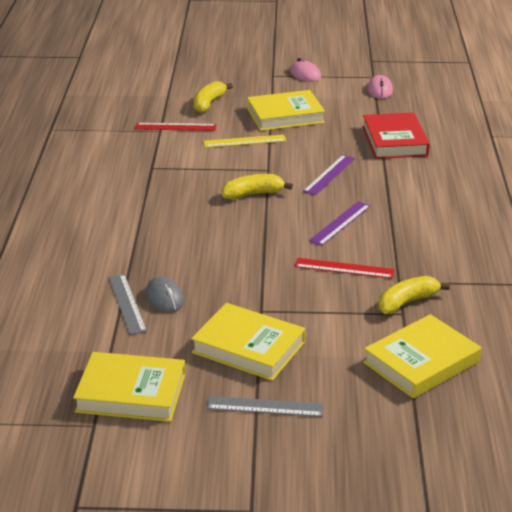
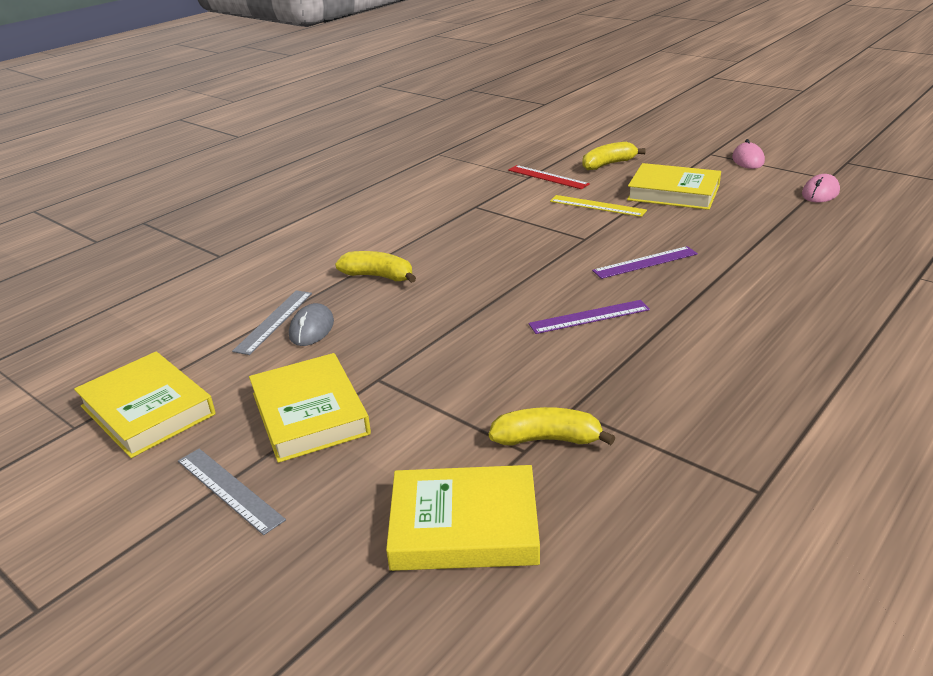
camera: 40 degrees right, 0 degrees up
yellow banana [222,174,293,200] -> yellow banana moved to [335,251,416,283]
red ruler [295,258,395,279] -> none
red book [362,113,430,159] -> none

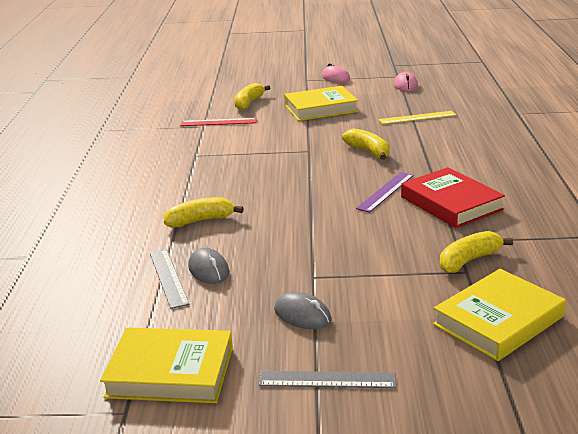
camera: 40 degrees left, 5 degrees down
yellow book [249,353,371,463] -> grey mouse [274,292,331,329]
yellow ruler [550,195,647,217] -> yellow ruler moved to [379,111,456,124]
purple ruler [592,246,698,279] -> yellow banana [342,128,390,160]
none -> red book [401,167,505,228]

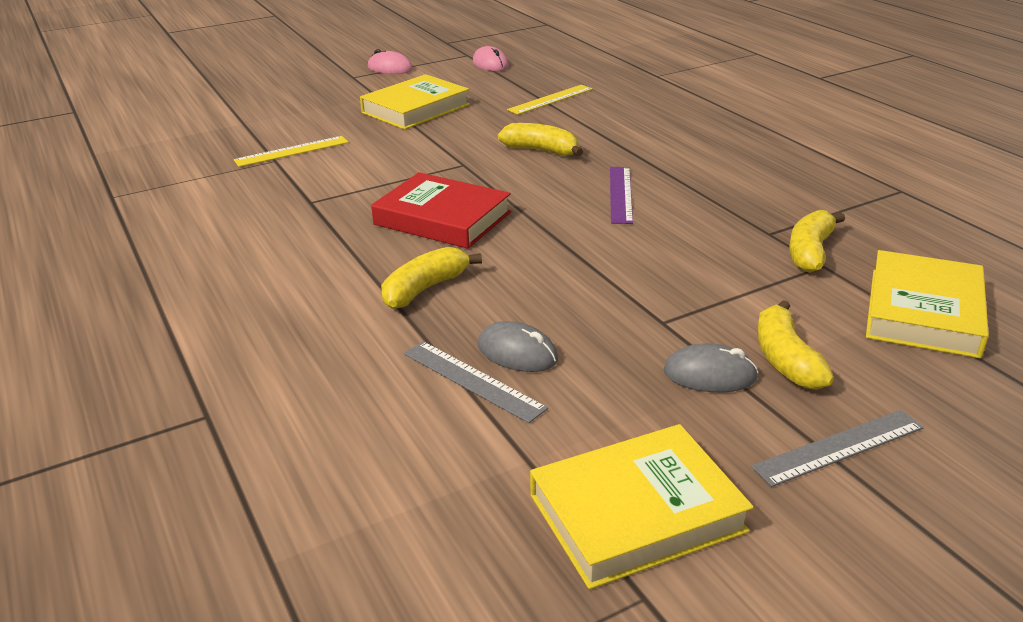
camera: 30 degrees left, 5 degrees up
red ruler [180,118,257,126] -> yellow ruler [234,136,348,167]
yellow banana [234,83,270,110] -> yellow banana moved to [757,300,834,390]
red book [401,167,505,228] -> red book moved to [371,172,511,249]

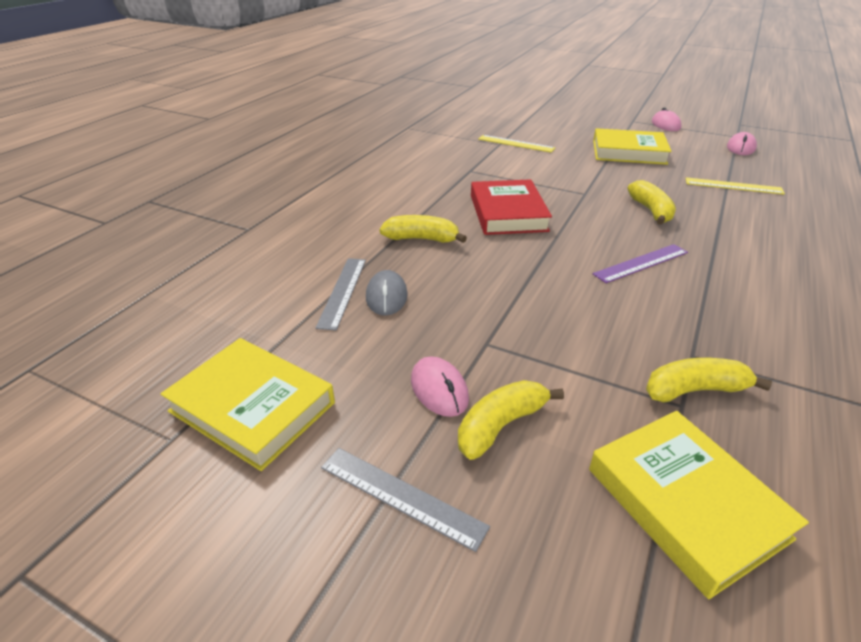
camera: 55 degrees right, 5 degrees up
grey mouse [663,343,759,392] -> pink mouse [411,357,469,417]
yellow book [866,250,989,358] -> yellow book turned 75 degrees clockwise [589,411,809,599]

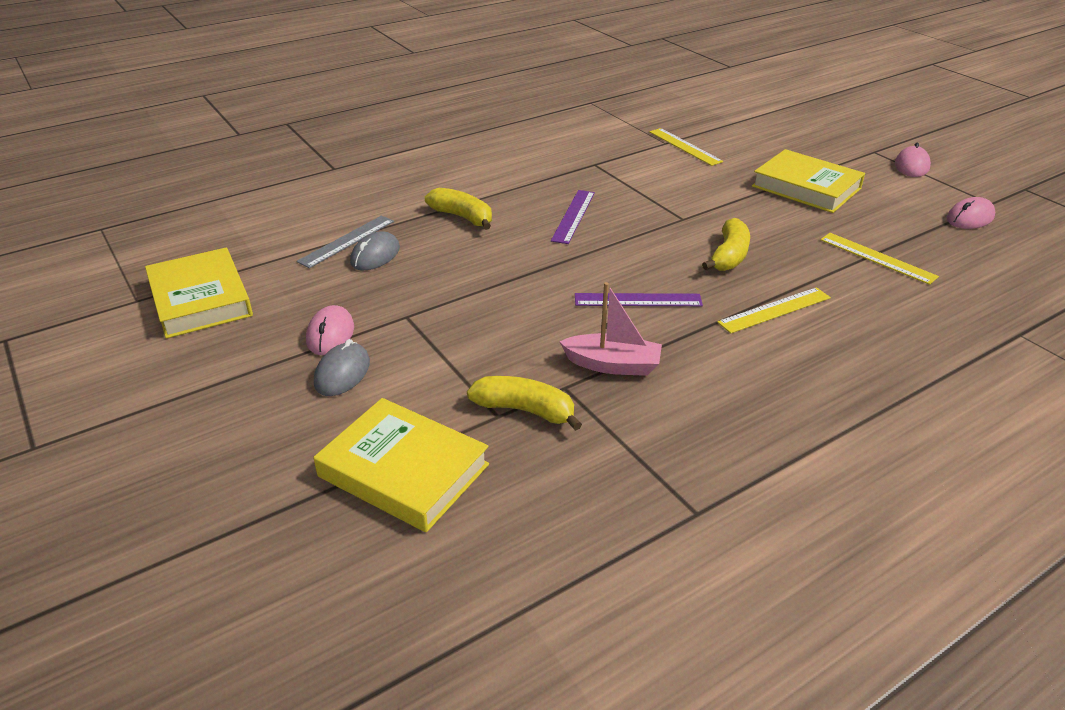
camera: 30 degrees right, 0 degrees up
grey ruler [321,448,490,552] -> none
yellow banana [458,380,564,460] -> grey mouse [314,339,370,396]
red book [471,179,552,235] -> purple ruler [551,190,595,244]
yellow book [589,411,809,599] -> yellow book turned 60 degrees counterclockwise [313,398,489,532]
none -> pink boat [559,282,662,376]
none -> yellow ruler [717,287,831,333]

